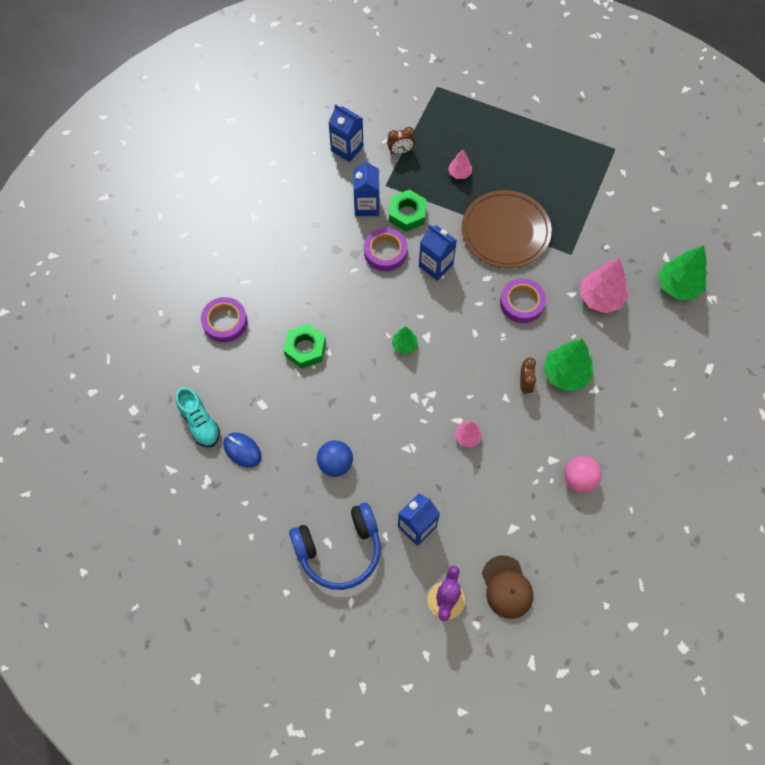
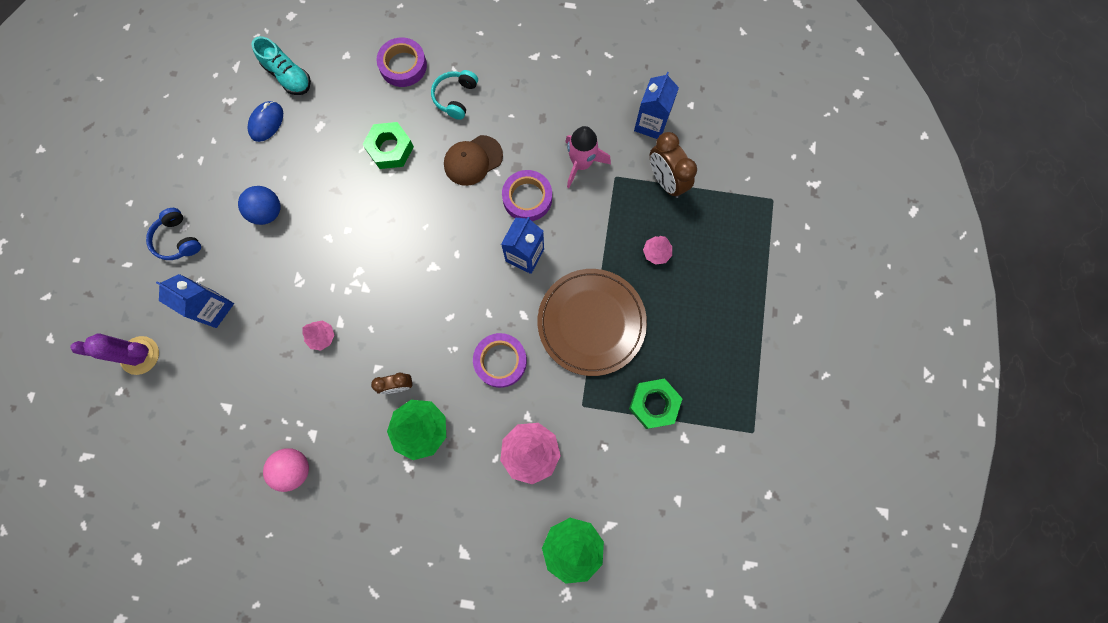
camera: 75 degrees right, 10 degrees up
turquoise shoe [176,387,220,447] -> turquoise shoe turned 90 degrees counterclockwise [251,36,311,95]
blue headphones [289,503,381,590] -> blue headphones [146,208,201,260], size x0.56
blue carton [354,159,379,216] -> pink rocket [565,126,611,188]
brown clock [387,127,415,154] -> brown clock [650,132,697,198], size x1.62
green nut [389,189,426,232] -> green nut moved to [629,379,683,429]
green tree [392,326,418,354] -> none
brown cap [482,555,533,619] -> brown cap moved to [444,135,503,186]
none -> turquoise headphones [431,70,478,120]

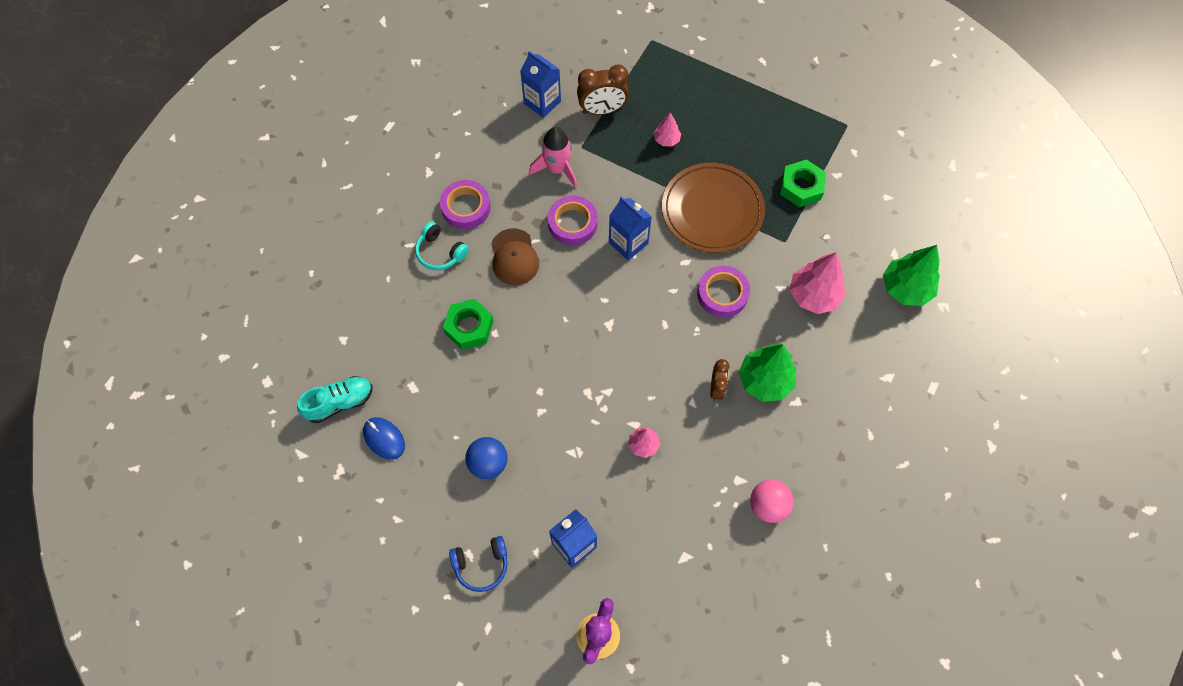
camera: 70 degrees left, 10 degrees down
purple tape [376,37,427,87] -> purple tape moved to [440,180,491,229]

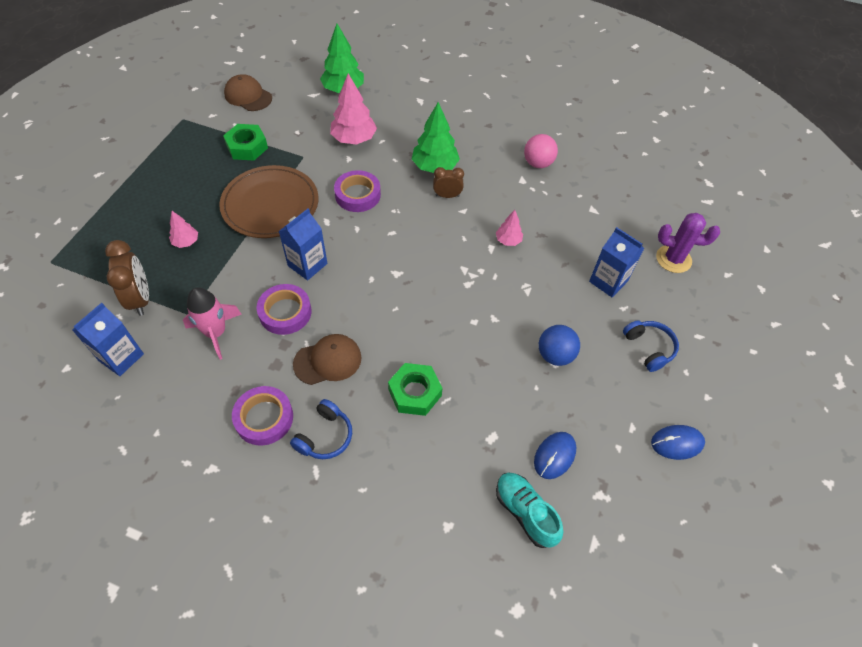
camera: 100 degrees left, 10 degrees down
turquoise headphones [415,222,469,270] -> blue headphones [290,399,352,459]
none -> brown cap [224,74,272,111]
none -> blue mouse [651,425,705,460]

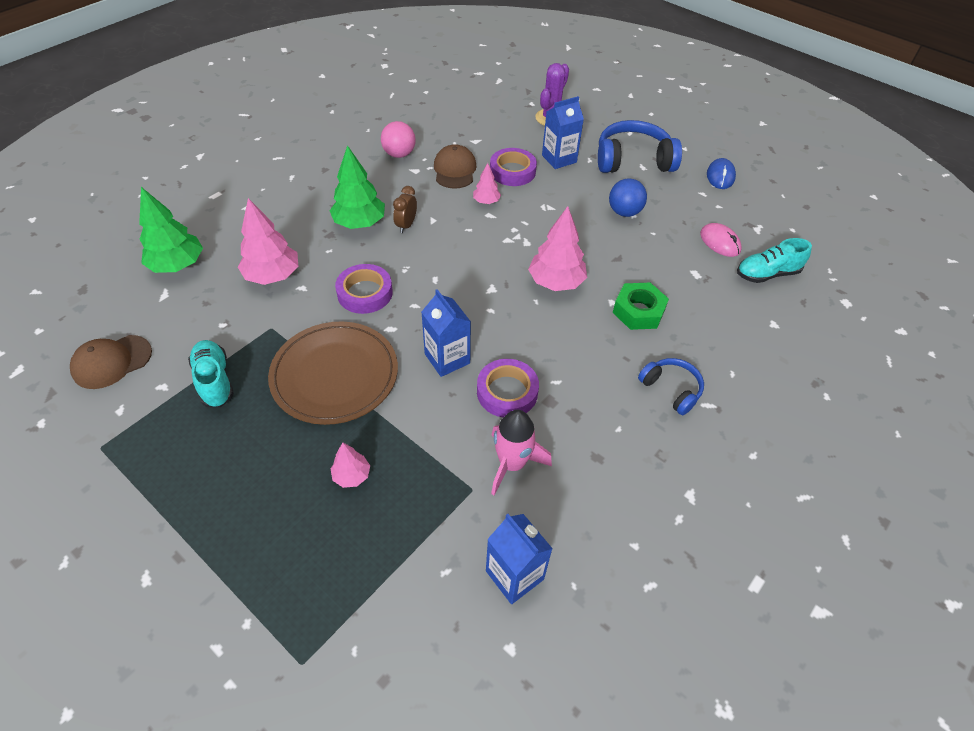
camera: 70 degrees left, 5 degrees down
brown clock [105,240,149,316] -> none
green nut [223,124,268,160] -> turquoise shoe [188,340,234,408]
purple tape [232,386,293,445] -> purple tape moved to [490,148,537,186]
brown cap [293,334,362,385] -> brown cap moved to [434,144,477,189]
blue mouse [534,432,576,479] -> pink mouse [700,223,742,257]
blue headphones [623,320,679,372] -> blue headphones [598,120,682,173], size x1.77
none -> pink tree [528,206,587,291]

